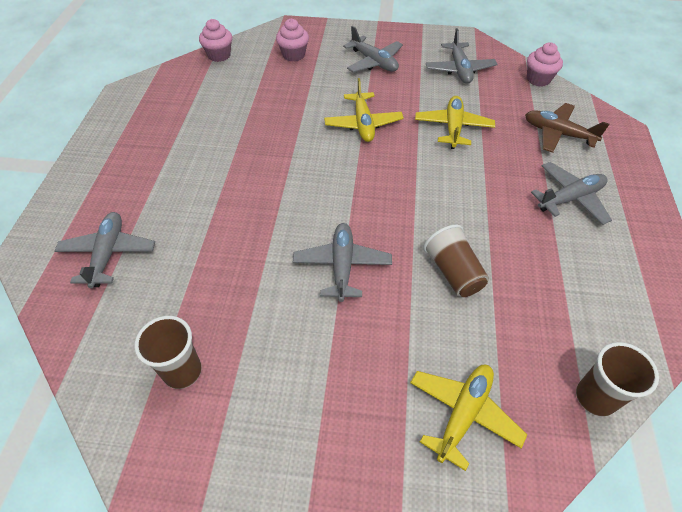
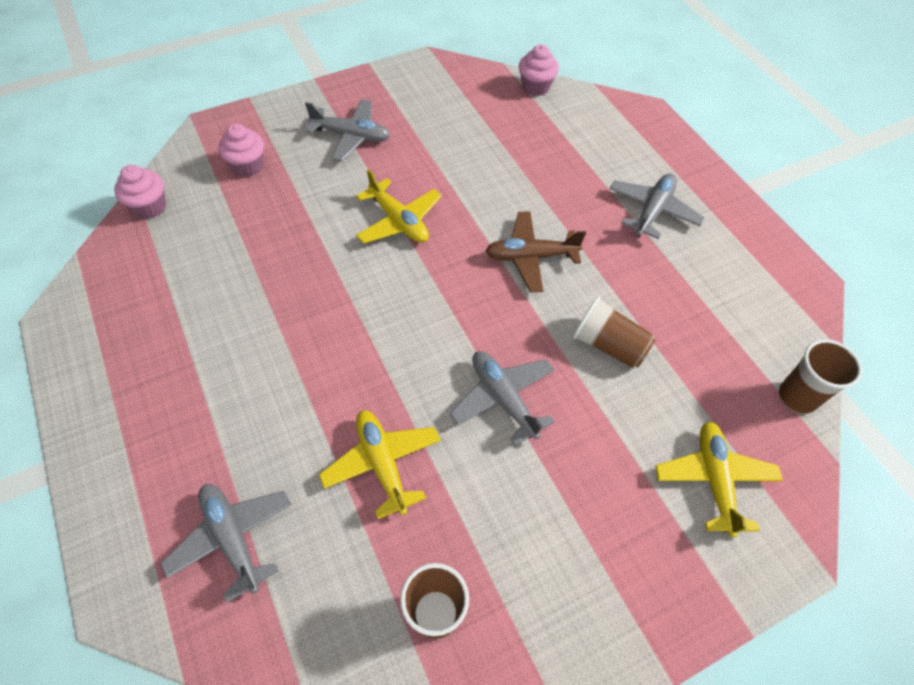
camera: 35 degrees left, 5 degrees up
yellow plane [415,96,495,149] -> yellow plane moved to [319,410,441,519]
grey plane [426,28,498,84] -> none
brown plane [525,103,609,153] -> brown plane moved to [485,211,586,292]

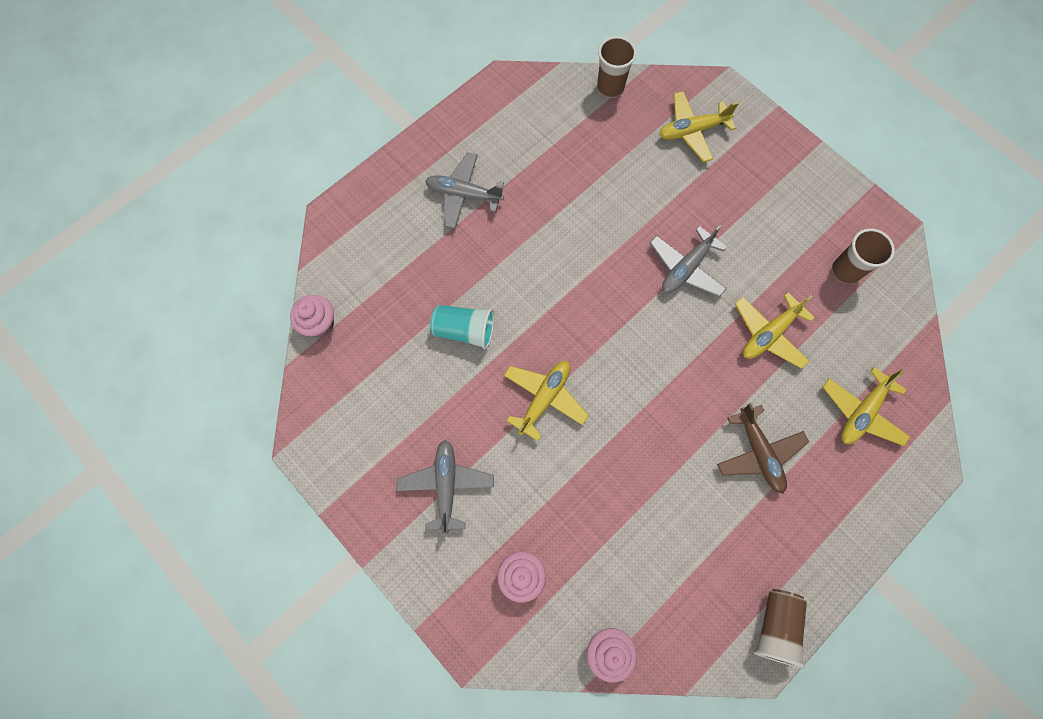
camera: 105 degrees left, 15 degrees up
grey plane [160,484,292,603] -> yellow plane [823,367,910,446]
brown plane [485,211,586,292] -> brown plane moved to [717,403,809,493]
brown cup [573,296,655,368] -> brown cup moved to [754,589,807,668]
none -> turquoise cup [430,305,494,349]

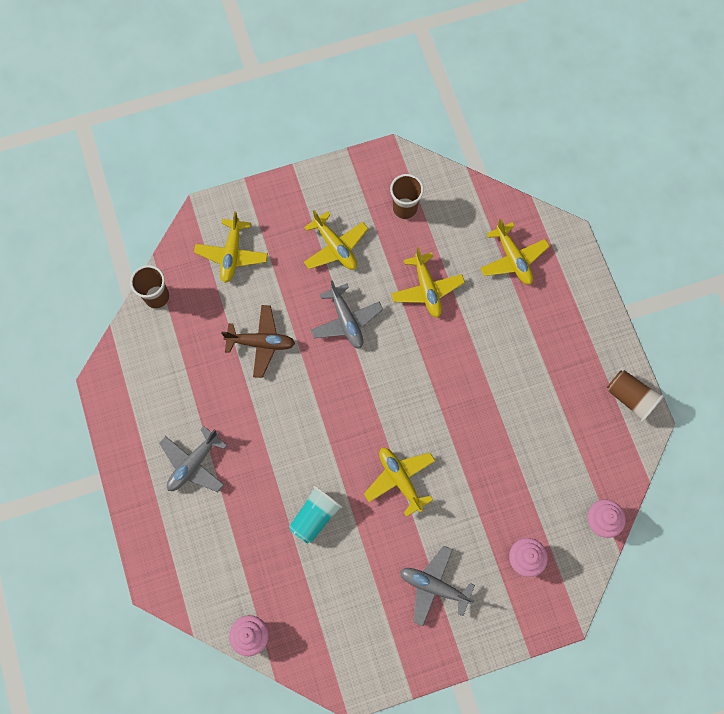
camera: 65 degrees left, 0 degrees up
brown plane [717,403,809,493] -> brown plane moved to [221,305,295,378]
none -> yellow plane [304,210,368,270]

